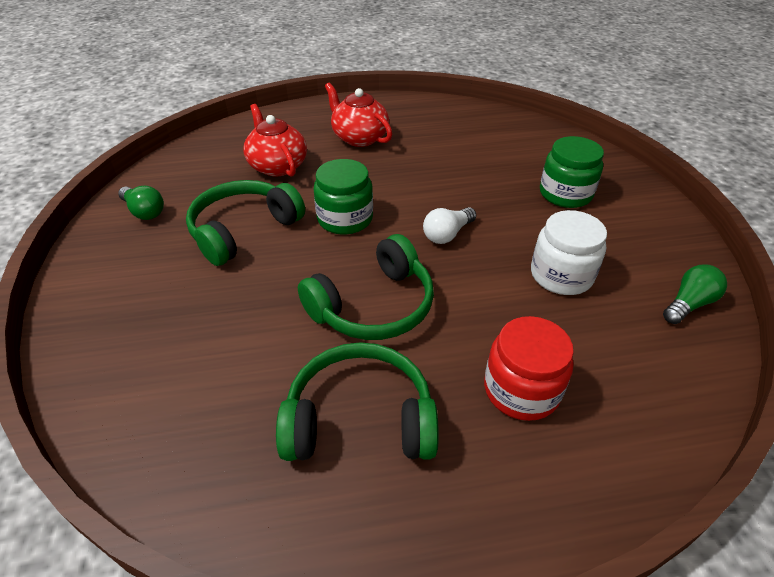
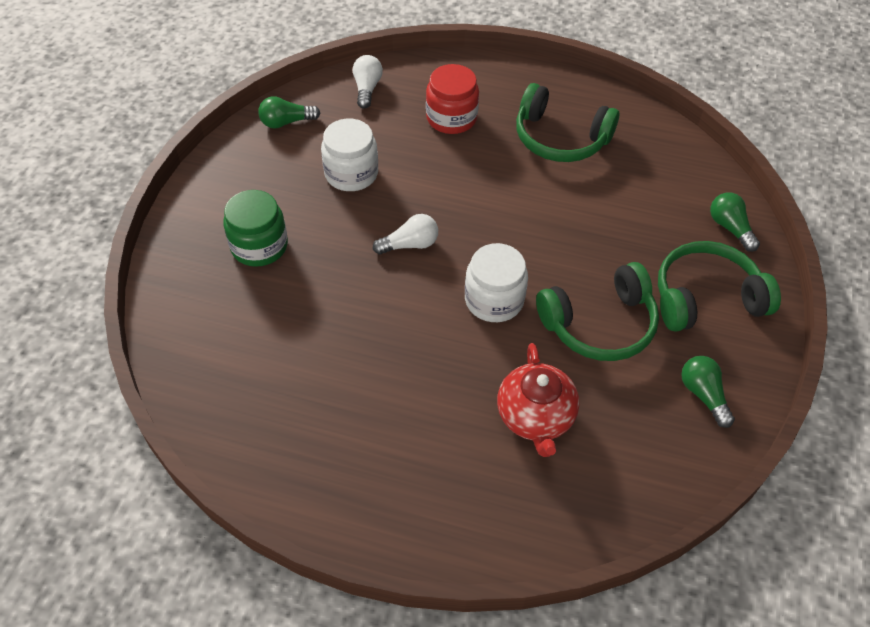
camera: 155 degrees left, 10 degrees up
green headphones [298,234,434,340] -> green headphones moved to [658,241,781,332]
green jar [314,159,373,235] -> white jar [465,243,528,322]
red teapot [325,82,392,147] -> none
none -> white light bulb [353,55,383,109]
none -> green light bulb [710,192,760,252]

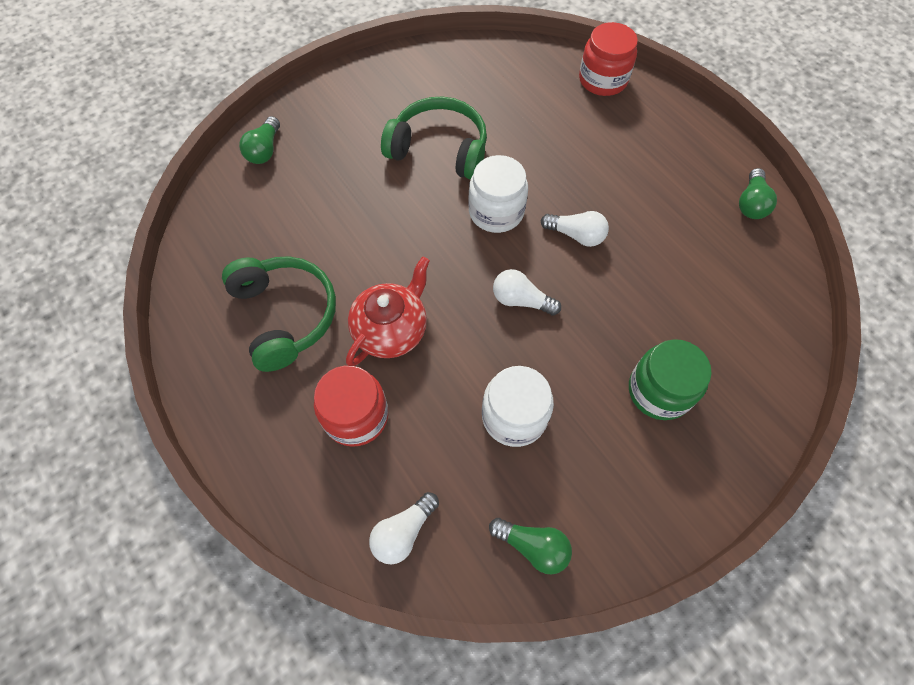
camera: 140 degrees left, 10 degrees up
red teapot [497,343,579,457] -> red teapot moved to [346,256,430,366]
green headphones [658,241,781,332] -> none
green light bulb [681,356,735,428] -> green light bulb moved to [739,168,777,219]
none -> white light bulb [541,211,609,247]
none -> red jar [579,22,638,96]

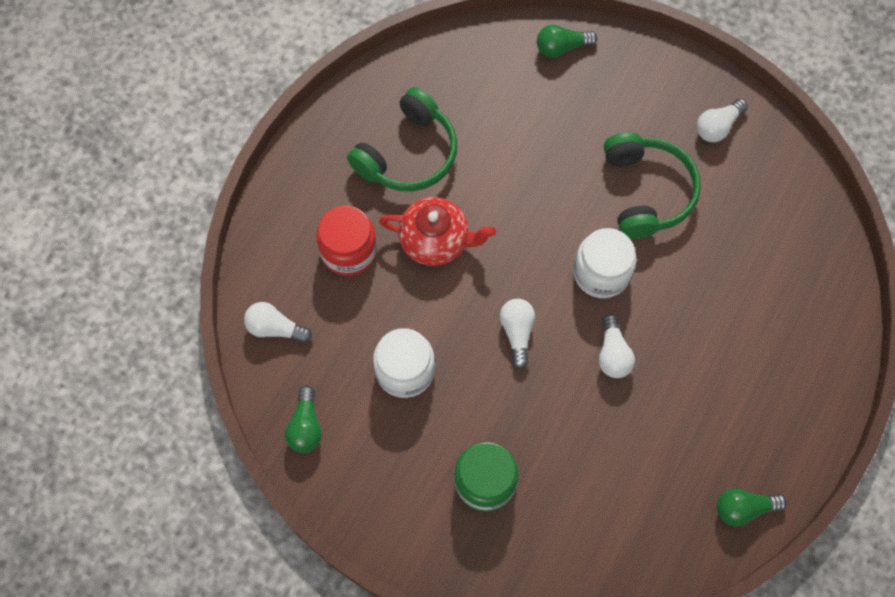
camera: 65 degrees right, 5 degrees up
red jar [579,22,638,96] -> none
none -> white light bulb [697,99,748,142]

